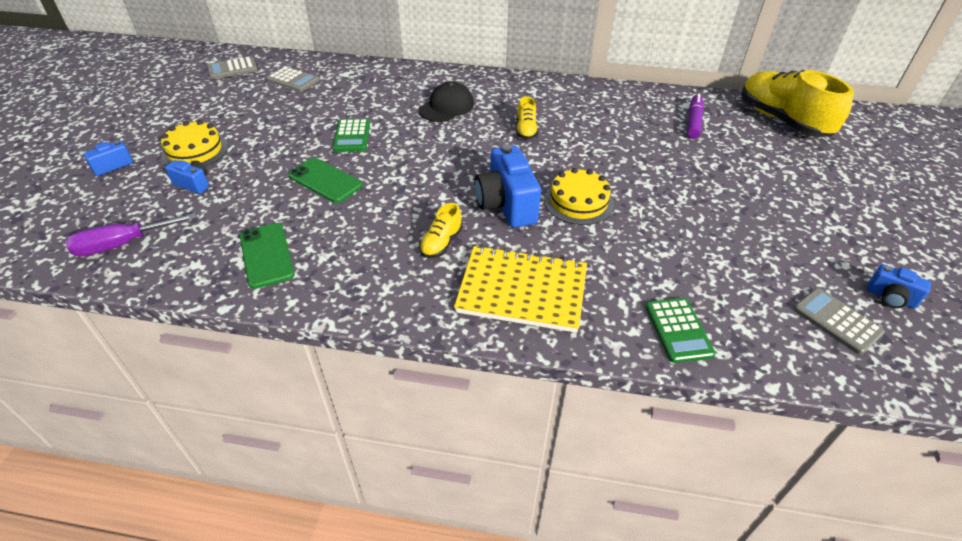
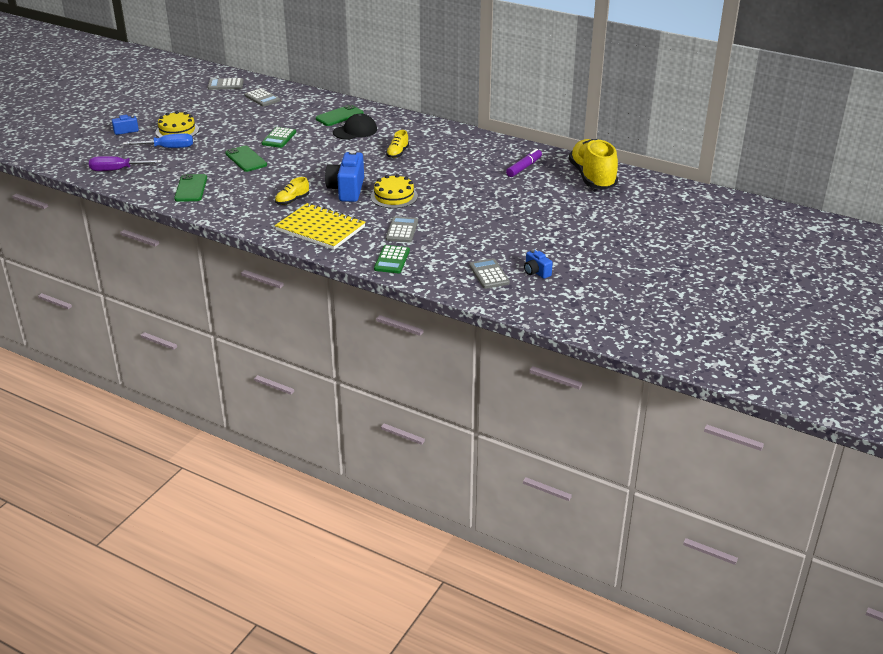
camera: 20 degrees right, 10 degrees down
blue camera [165,160,209,194] -> blue screwdriver [123,133,193,148]
none -> green phone [316,104,364,126]
none -> grey calculator [386,216,418,242]

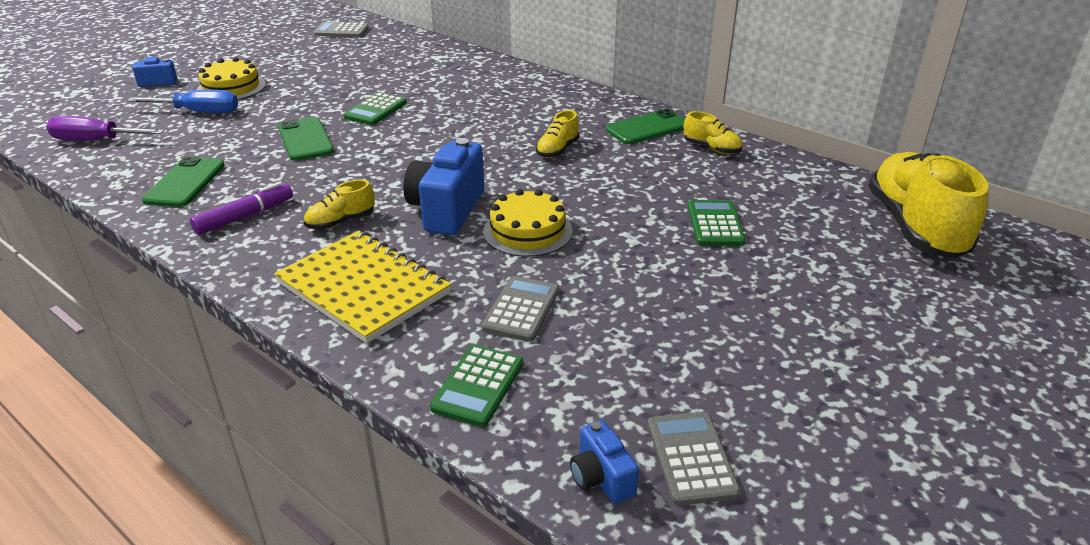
camera: 10 degrees right, 0 degrees up
grey calculator [245,88,280,107] -> none
green phone [316,104,364,126] -> green phone moved to [606,109,685,144]
black cap [333,114,377,140] -> none
purple marker [506,149,542,177] -> purple marker moved to [190,182,293,235]
blue camera [524,249,553,279] -> blue camera moved to [570,420,639,504]
none -> yellow shoe [683,111,743,154]
none -> green calculator [688,200,746,246]

